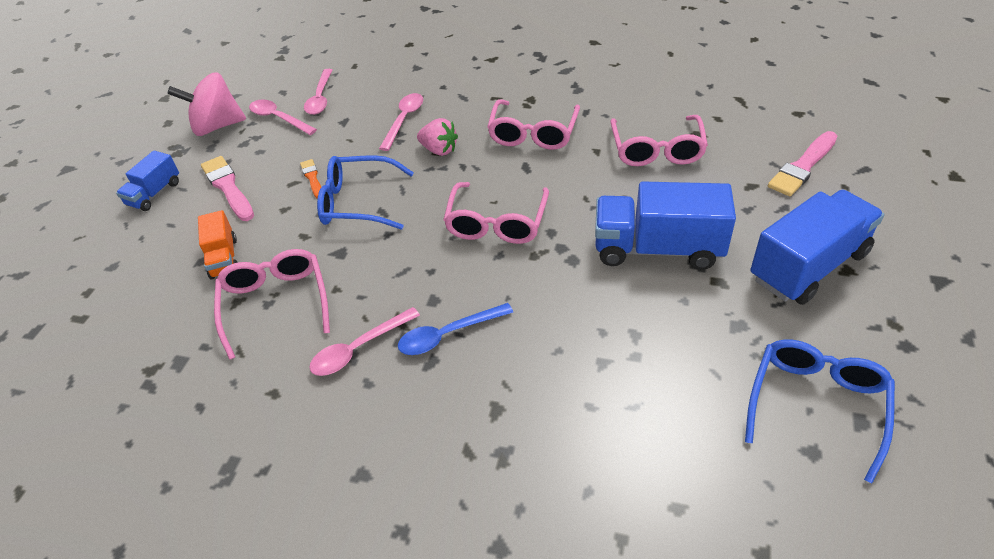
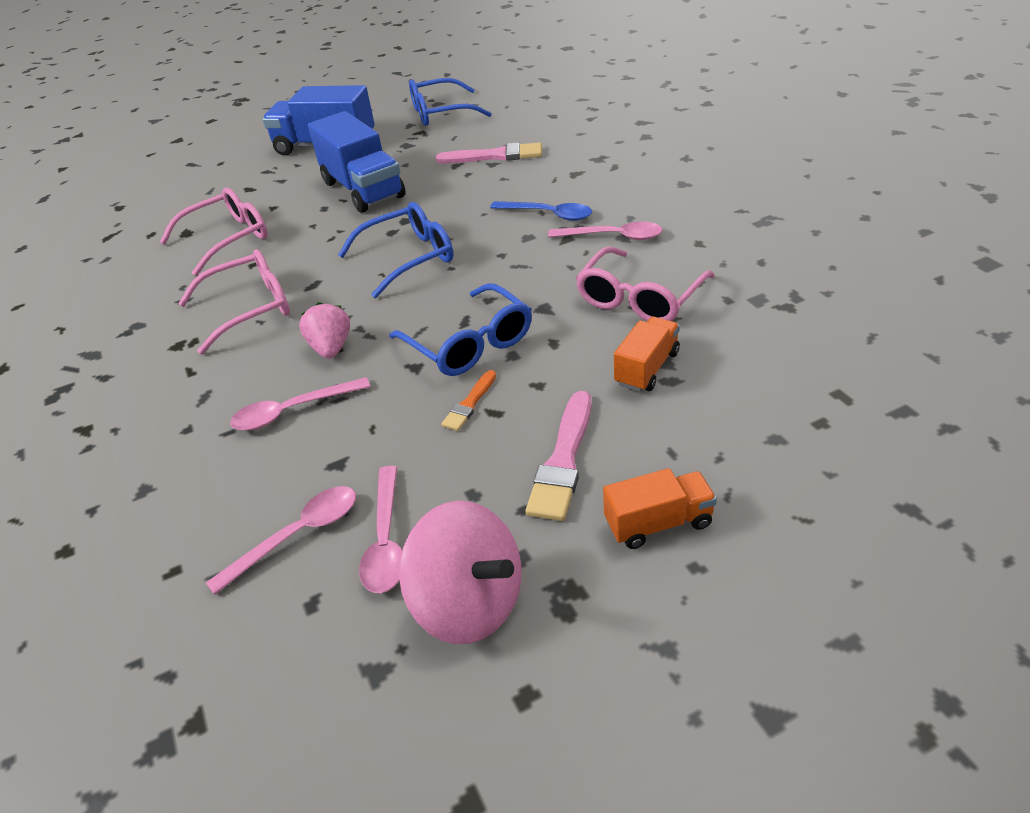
camera: 130 degrees left, 5 degrees down
blue truck [116,150,179,211] -> orange truck [603,468,717,549]
pink glasses [443,182,549,244] -> blue glasses [338,202,453,298]
pink brush [768,131,837,196] -> pink brush moved to [436,142,542,163]

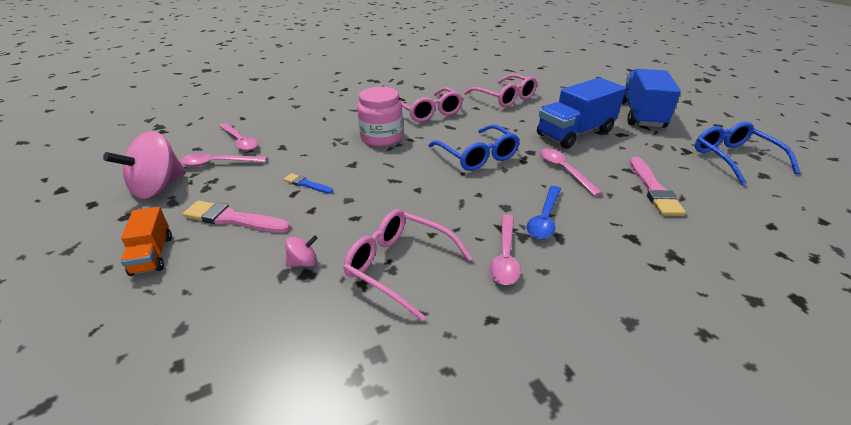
camera: 85 degrees right, 5 degrees down
pink spoon [230,377,370,431] -> pink spoon moved to [540,148,602,196]
pink strawberry [299,302,350,359] -> pink jar [357,87,403,146]
blue glasses [389,283,532,376] -> none
orange brush [441,370,496,431] -> blue brush [284,173,333,194]
orange truck [614,317,680,392] -> pink spinning top [285,235,318,267]

